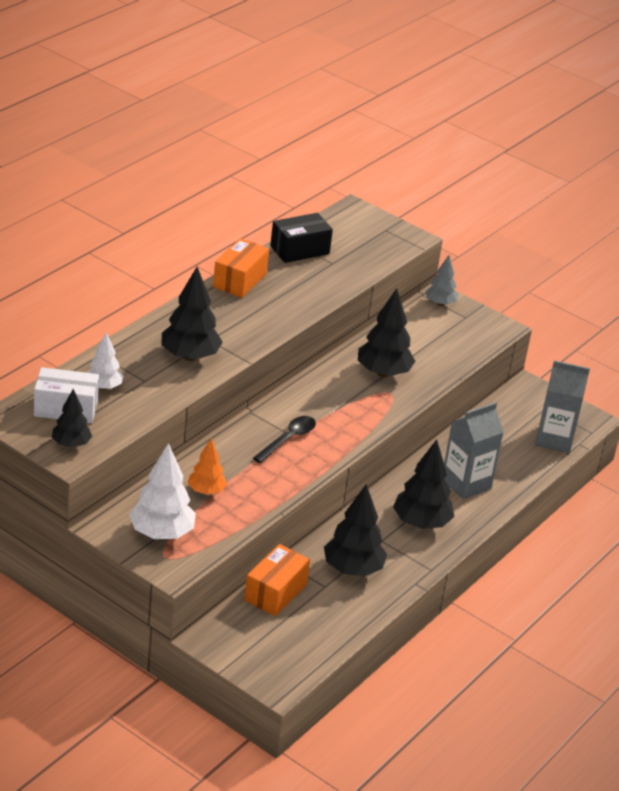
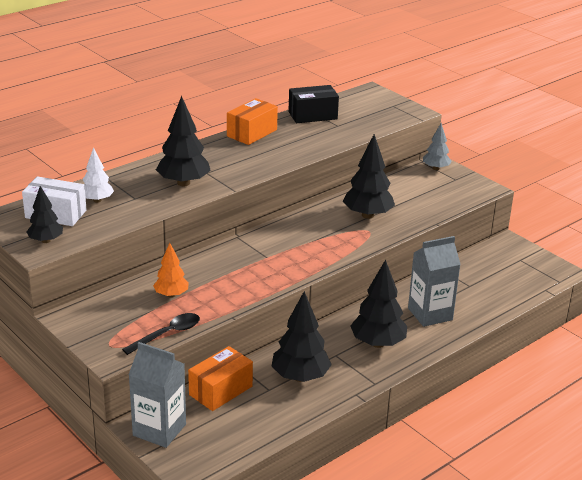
camera: 15 degrees right, 5 degrees down
white tree [129,443,196,539] -> none
black spoon [253,416,316,463] -> black spoon moved to [122,313,200,355]
grey carton [535,360,590,453] -> grey carton moved to [129,342,186,448]

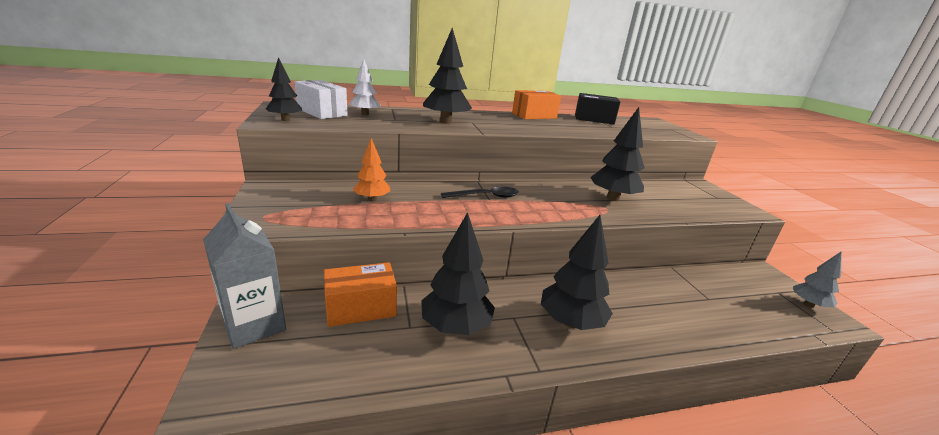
camera: 25 degrees right, 5 degrees down
black spoon [122,313,200,355] -> black spoon moved to [441,186,519,198]
grey carton [408,236,461,327] -> none
grey tree [423,123,452,170] -> grey tree moved to [793,251,842,308]

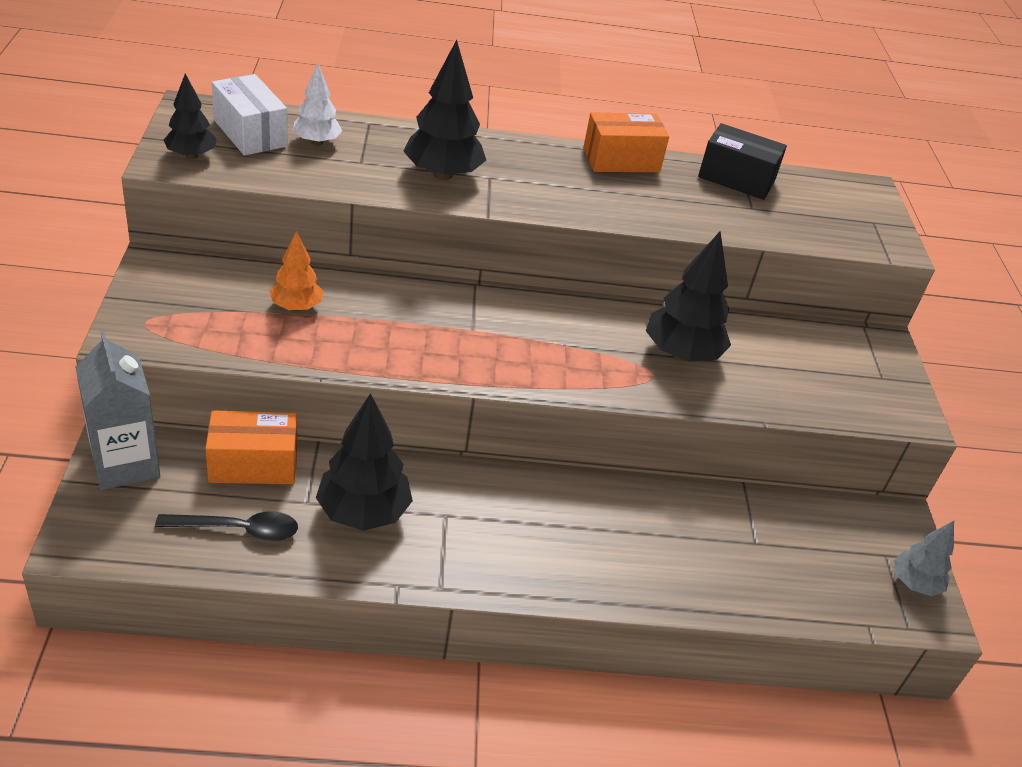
camera: 10 degrees right, 15 degrees up
black spoon [441,186,519,198] -> black spoon moved to [155,511,298,541]
black tree [541,215,613,330] -> none

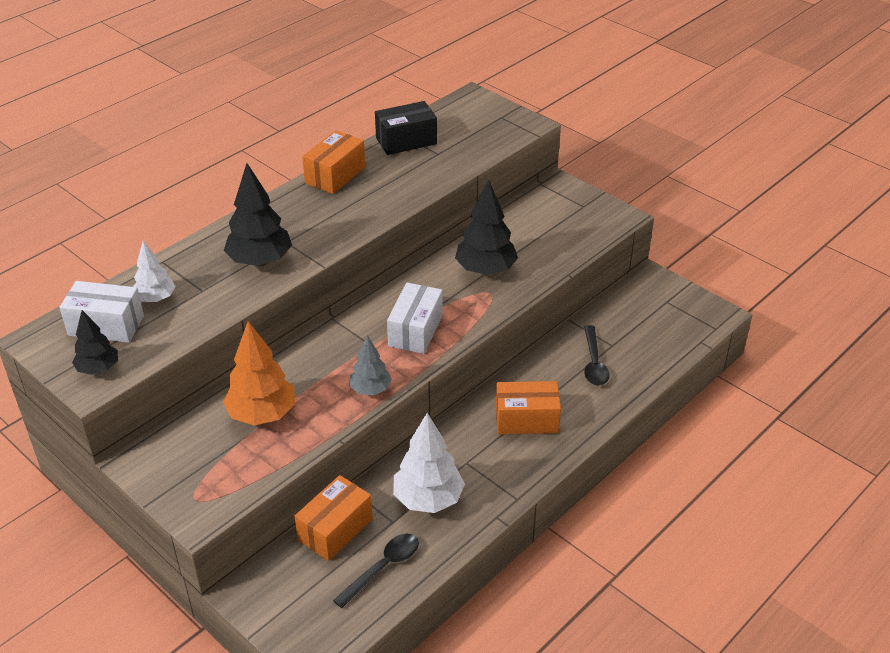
camera: 40 degrees left, 0 degrees up
grey carton [75,331,160,490] -> none
orange tree [269,231,323,311] -> orange tree [223,321,295,425], size x1.65
black tree [316,393,413,531] -> white tree [393,413,465,513]
grey tree [894,521,954,596] -> grey tree moved to [349,335,392,395]
none -> white box [387,283,442,354]
none -> orange box [496,381,561,434]
none -> black spoon [584,325,609,386]

